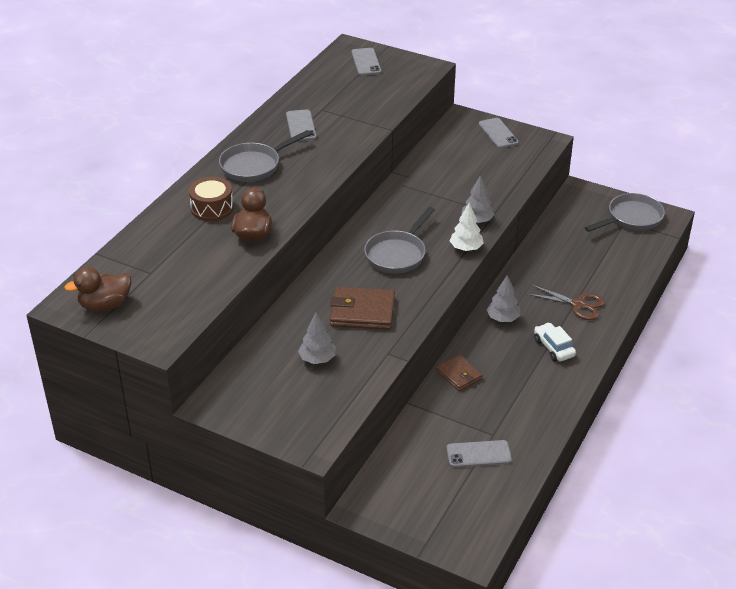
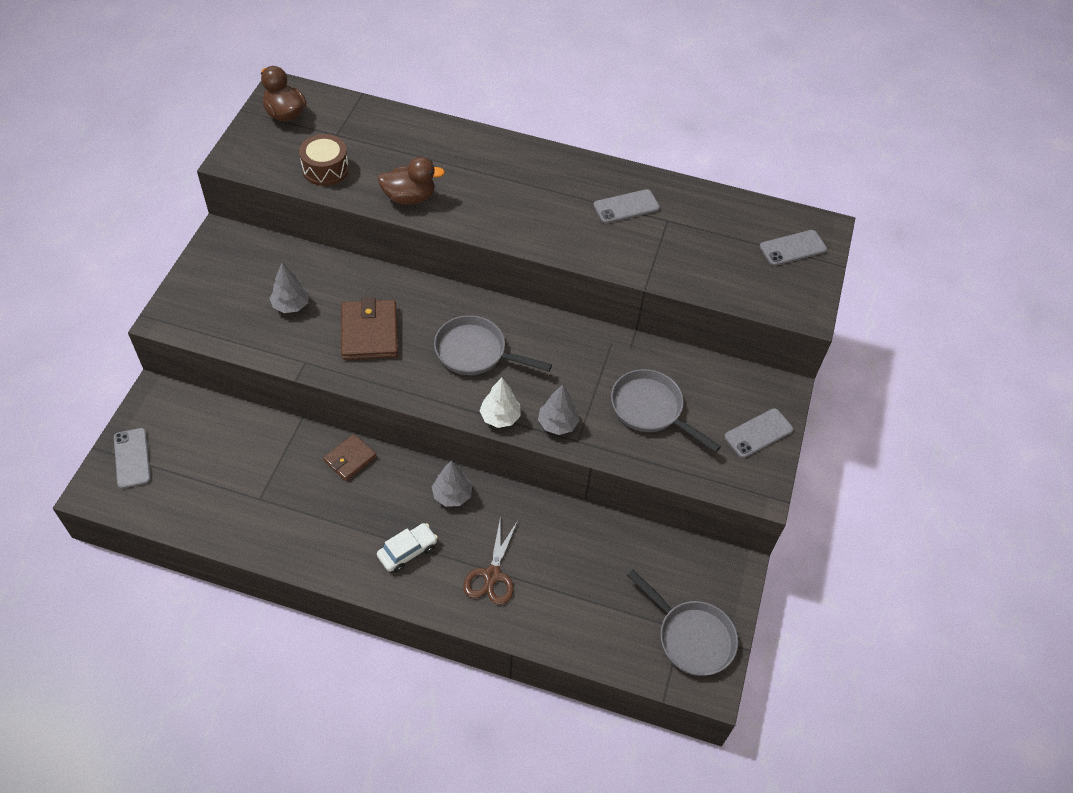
camera: 75 degrees right, 15 degrees up
brown drum [189,177,233,221] -> brown drum moved to [299,134,349,186]
grey pan [219,130,311,182] -> grey pan moved to [611,369,721,453]
grey phone [446,440,512,468] -> grey phone moved to [114,428,151,489]

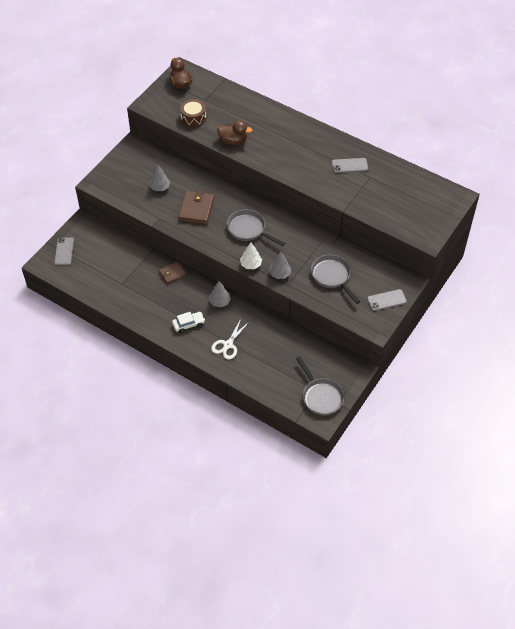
camera: 20 degrees right, 0 degrees up
brown scissors [463,516,518,605] -> white scissors [211,319,250,360]
grey phone [760,230,827,266] -> none

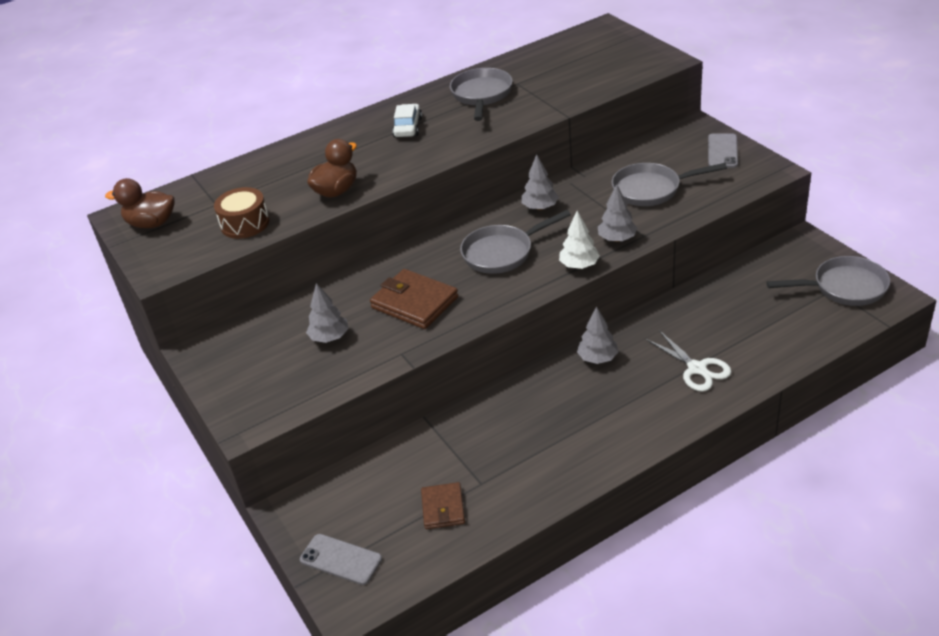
camera: 60 degrees left, 15 degrees down
brown wallet [159,261,186,284] -> brown wallet moved to [421,482,465,529]
white car [172,312,205,333] -> white car moved to [392,104,422,137]
grey phone [332,158,368,173] -> grey pan [450,68,513,121]
none -> grey tree [522,154,559,210]

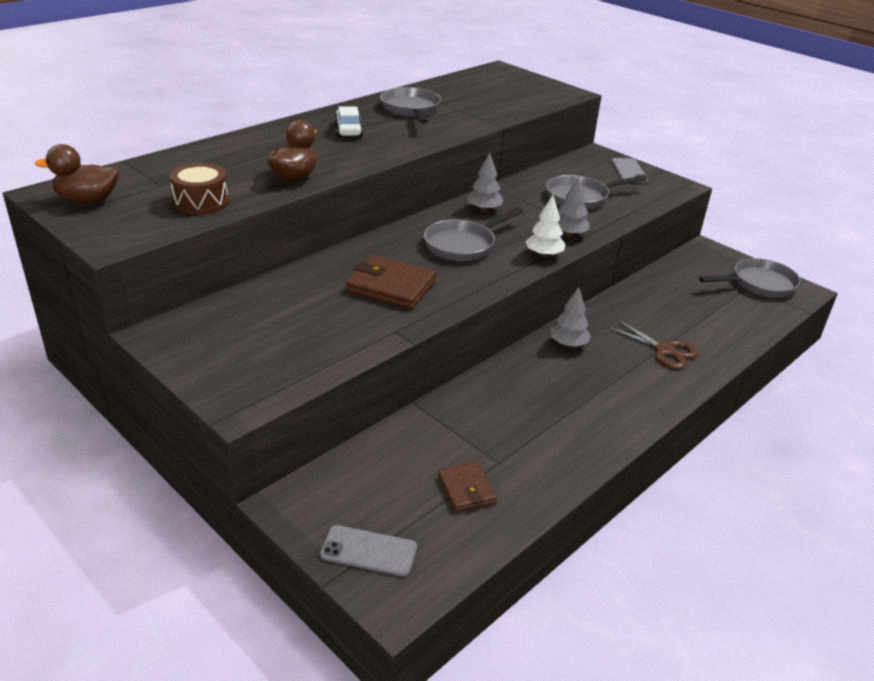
camera: 20 degrees left, 5 degrees down
grey tree [306,283,349,343] -> none
white scissors [645,330,731,391] -> brown scissors [607,319,698,369]

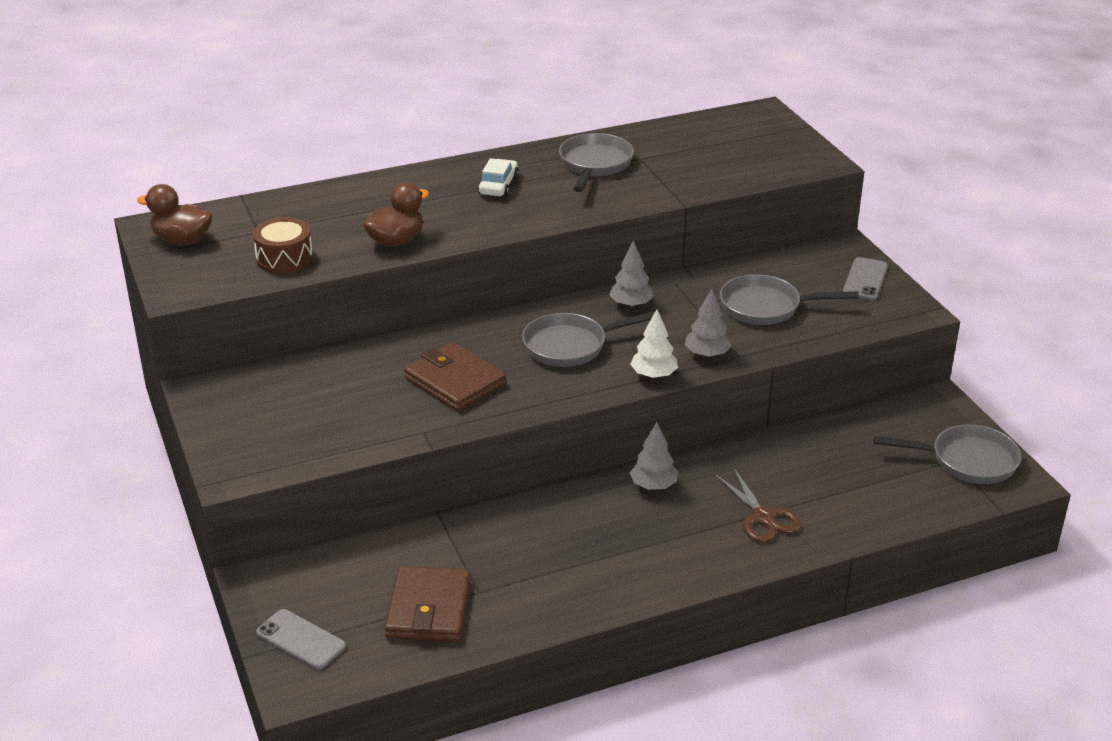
camera: 25 degrees right, 0 degrees up
brown wallet [438,461,497,512] -> brown wallet [384,566,471,642], size x1.62

